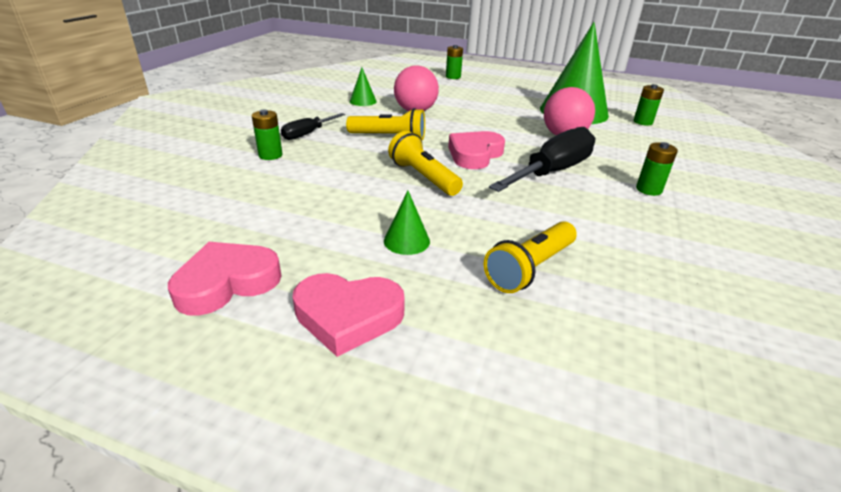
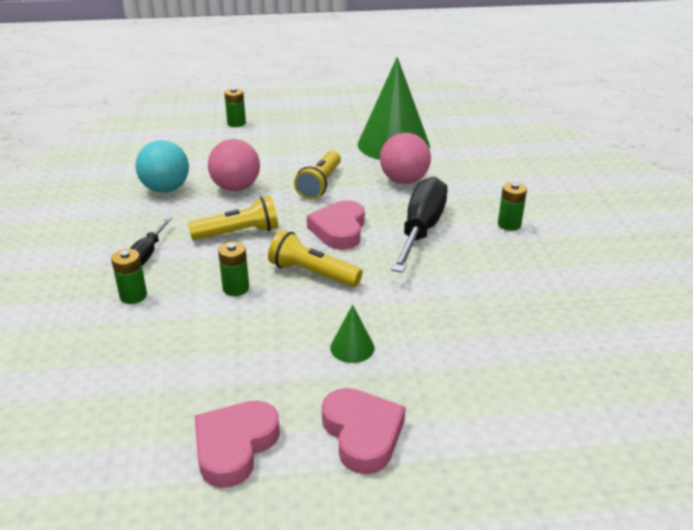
camera: 25 degrees left, 0 degrees up
pink heart [292,273,405,357] -> pink heart turned 90 degrees counterclockwise [322,388,406,474]
green cone [350,68,377,106] -> turquoise ball [136,140,189,193]
yellow flashlight [484,221,577,293] -> yellow flashlight moved to [294,151,341,200]
green battery [633,84,664,126] -> green battery moved to [218,242,249,296]

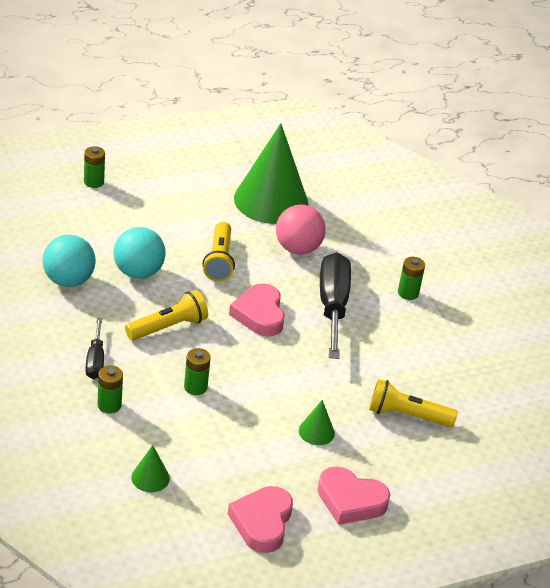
camera: 20 degrees left, 5 degrees up
pink ball [208,139,260,191] -> turquoise ball [114,227,165,279]
yellow flashlight [268,230,363,287] -> yellow flashlight moved to [369,379,458,427]
pink heart [322,388,406,474] -> pink heart turned 150 degrees clockwise [317,466,390,525]
none -> green cone [131,445,170,492]

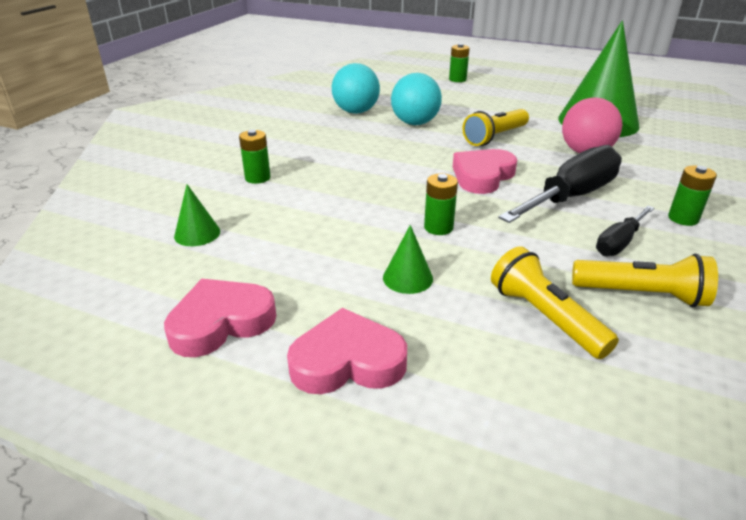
camera: 50 degrees right, 5 degrees down
black screwdriver [86,318,104,379] -> black screwdriver moved to [596,206,654,256]
yellow flashlight [125,290,208,340] -> yellow flashlight moved to [572,254,718,307]
green battery [184,348,211,395] -> green battery moved to [424,174,458,235]
pink heart [317,466,390,525] -> pink heart turned 105 degrees clockwise [287,308,407,394]

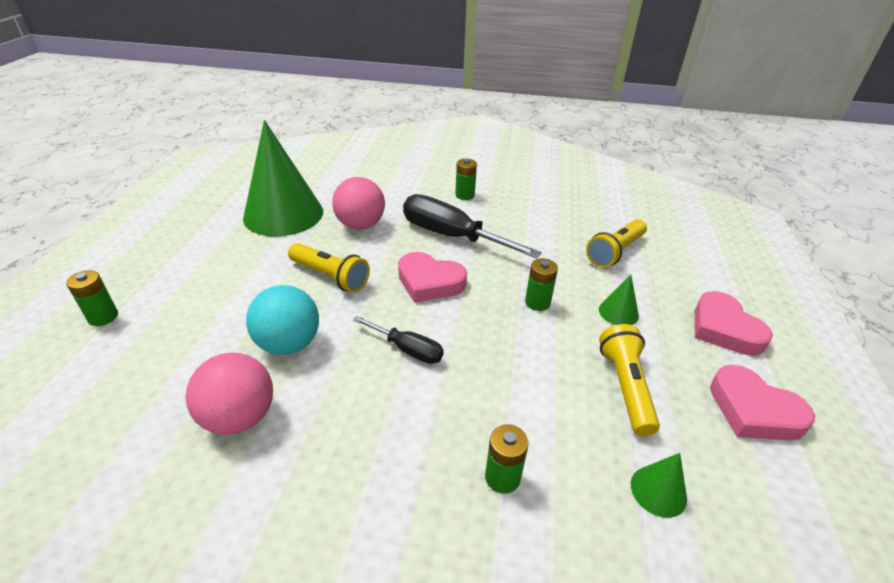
camera: 105 degrees left, 5 degrees up
turquoise ball [332,63,380,114] -> pink ball [186,352,273,435]
yellow flashlight [572,254,718,307] -> yellow flashlight moved to [599,324,660,436]
black screwdriver [596,206,654,256] -> black screwdriver moved to [353,316,444,364]

